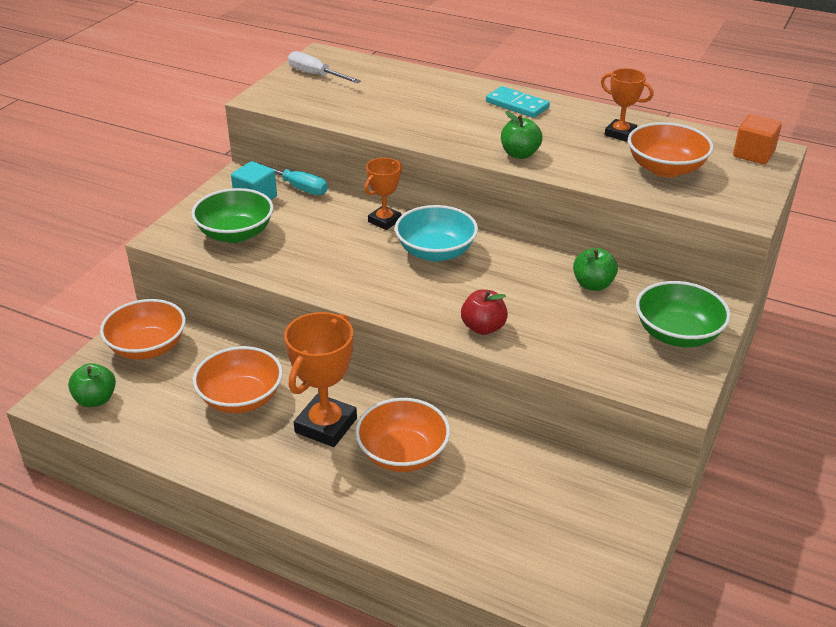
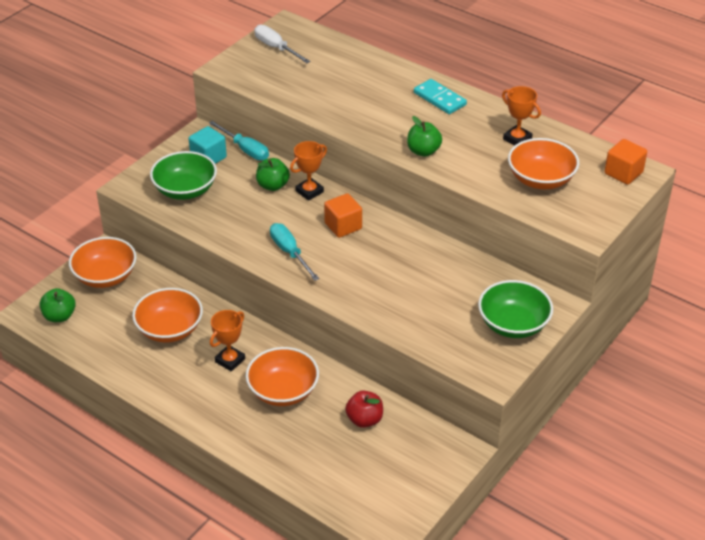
camera: 10 degrees right, 5 degrees up
orange trophy [284,312,357,447] -> orange trophy [210,310,245,372], size x0.60
turquoise bowl [395,205,478,262] -> orange cube [324,193,362,238]
red apple [461,290,508,335] -> red apple moved to [345,390,383,428]
green apple [573,248,618,291] -> green apple moved to [256,158,290,191]
none -> turquoise screwdriver [270,223,319,281]

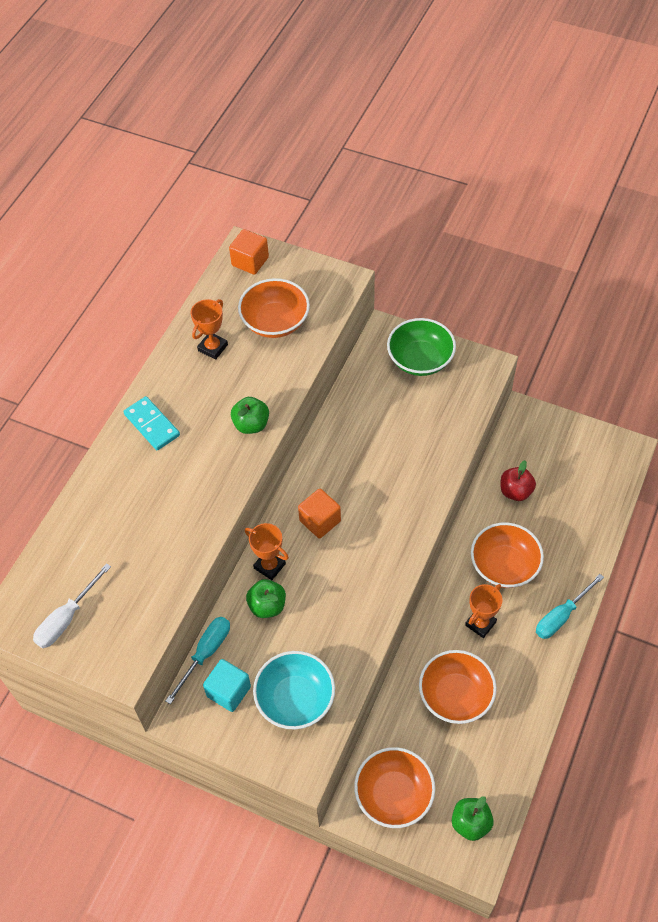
camera: 100 degrees left, 15 degrees up
green bowl [150,151,217,200] -> turquoise bowl [253,651,335,729]
orange trophy [210,310,245,372] -> orange trophy turned 75 degrees counterclockwise [465,584,502,638]
turquoise screwdriver [270,223,319,281] -> turquoise screwdriver moved to [536,574,604,639]
turquoise domino [414,79,467,114] -> turquoise domino turned 75 degrees counterclockwise [123,396,180,450]

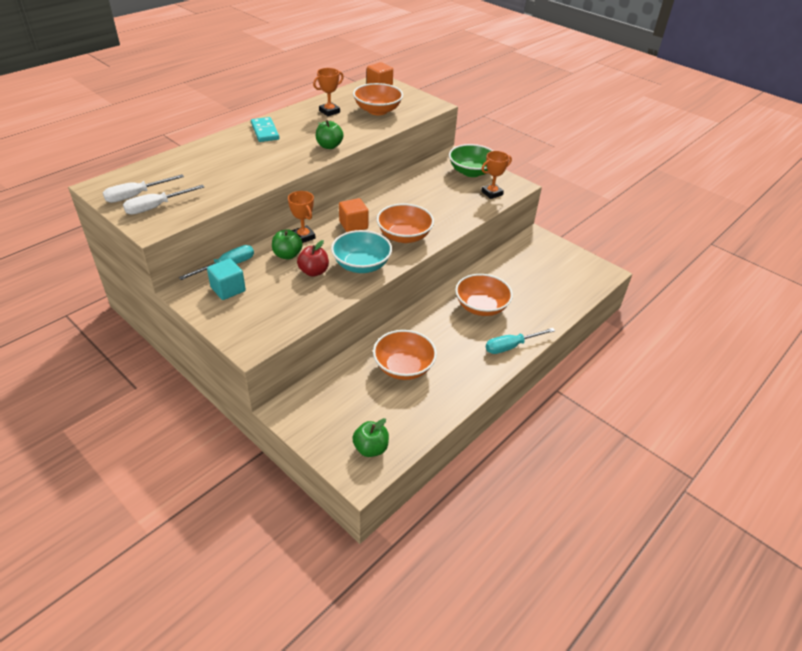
camera: 15 degrees right, 15 degrees down
turquoise bowl [253,651,335,729] -> turquoise bowl moved to [331,230,392,273]
orange bowl [354,747,435,828] -> orange bowl moved to [377,203,434,243]
orange trophy [465,584,502,638] -> orange trophy moved to [481,151,512,199]
red apple [500,460,536,501] -> red apple moved to [297,240,329,277]
none -> white screwdriver [123,185,204,215]

